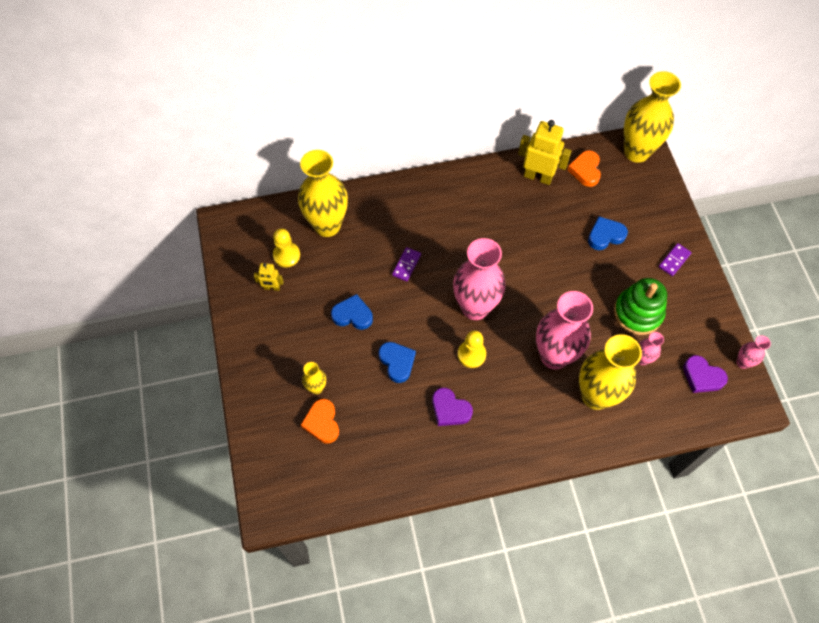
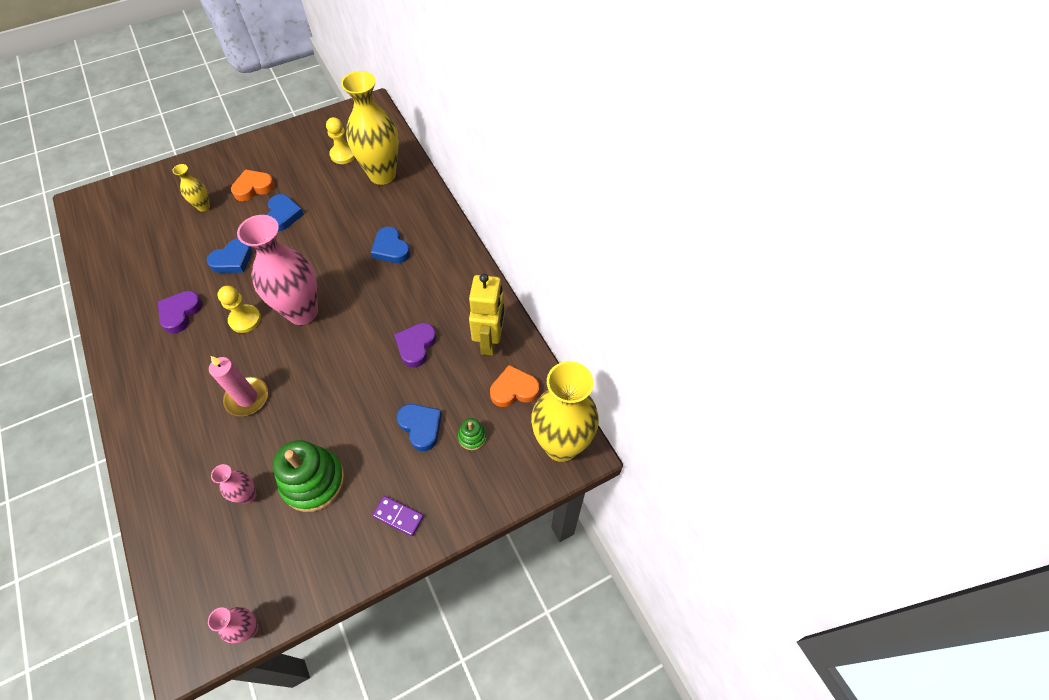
camera: 75 degrees right, 5 degrees down
yellow robot [254,263,284,291] -> none
orange heart [301,399,339,444] -> orange heart moved to [231,169,275,201]
purple domino [392,247,421,282] -> none
pink vase [536,291,593,369] -> pink candle [209,356,268,416]
yellow vase [579,334,642,410] -> none
purple heart [683,355,728,393] -> purple heart moved to [394,323,437,368]
none -> blue heart [371,227,410,263]
none -> green stacking toy [458,418,487,450]

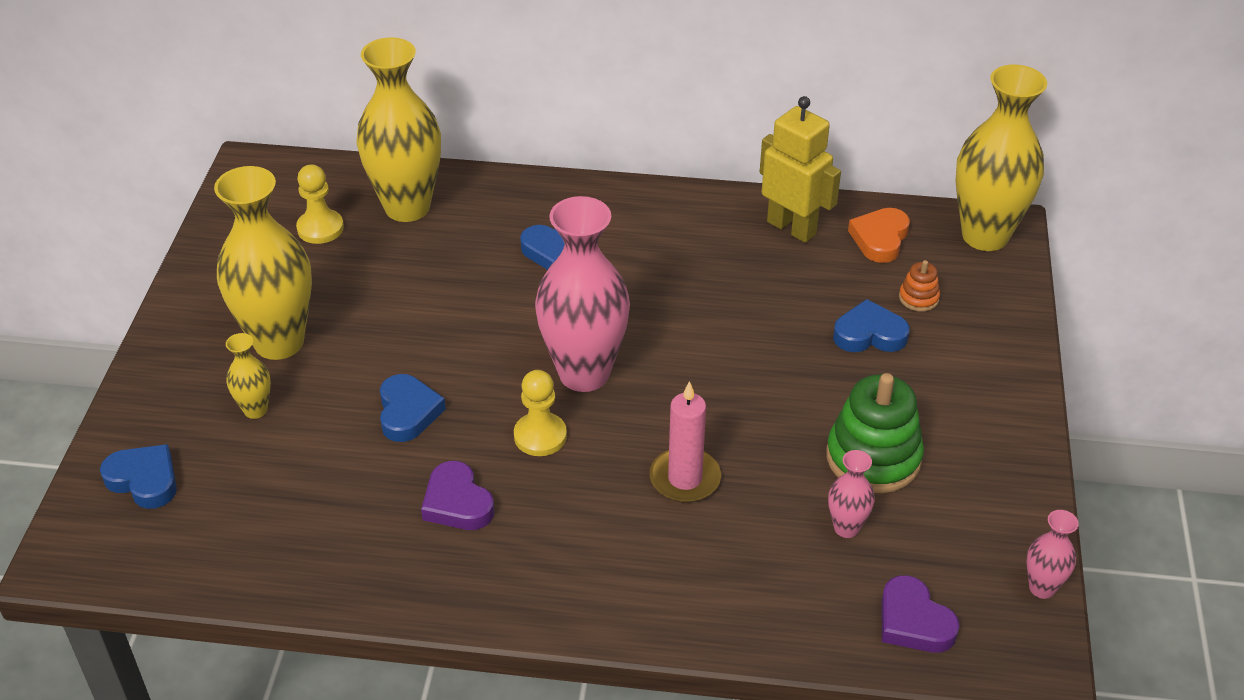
camera: 55 degrees left, 15 degrees down
orange heart [231,169,275,201] -> yellow vase [214,166,312,360]
blue heart [267,194,304,232] -> blue heart moved to [100,444,177,509]
purple domino [372,496,424,536] -> none
purple heart [394,323,437,368] -> purple heart moved to [881,575,960,653]
green stacking toy [458,418,487,450] -> orange stacking toy [899,260,940,312]

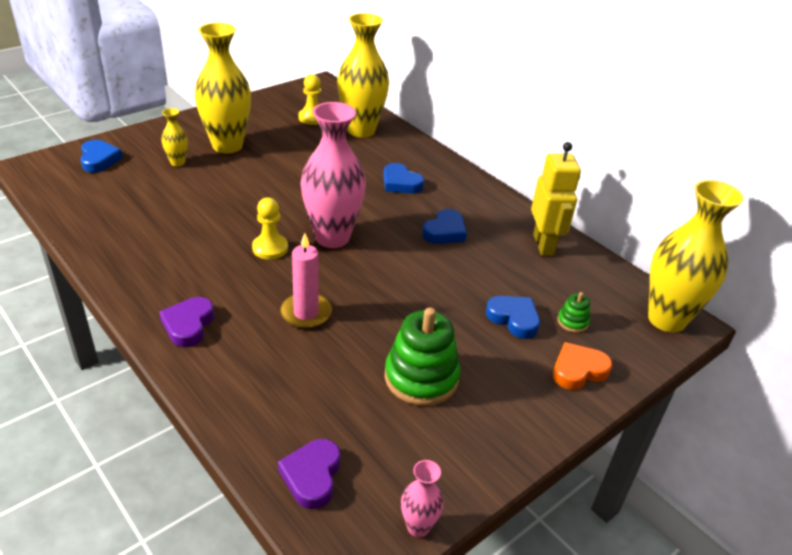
camera: 40 degrees right, 5 degrees down
blue heart [380,374,446,442] -> blue heart moved to [422,209,467,244]
purple heart [421,461,494,530] -> purple heart moved to [159,297,214,347]
pink vase [828,450,875,538] -> none
orange heart [848,208,910,263] -> orange heart moved to [553,342,612,390]
orange stacking toy [899,260,940,312] -> green stacking toy [557,292,590,333]

